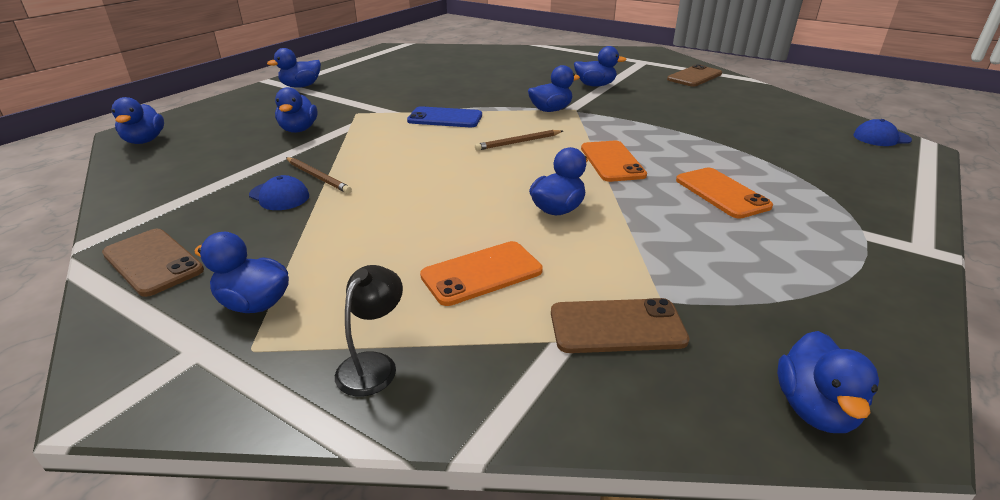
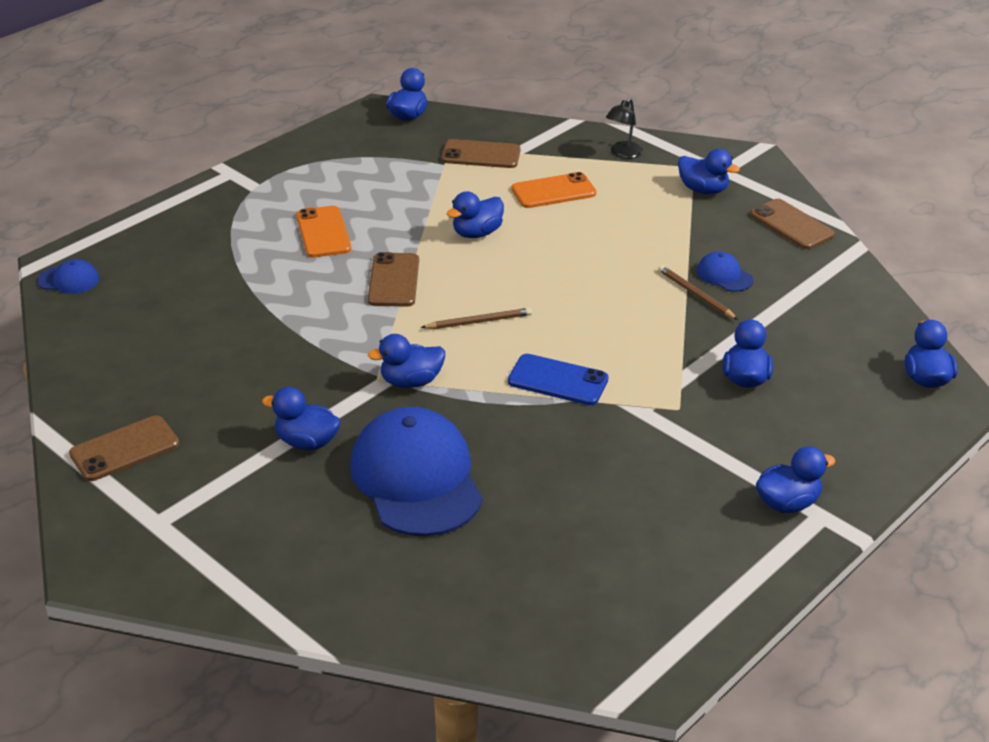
camera: 170 degrees left, 5 degrees up
orange phone [581,141,647,182] -> brown phone [368,252,419,307]
none -> blue cap [350,407,483,537]

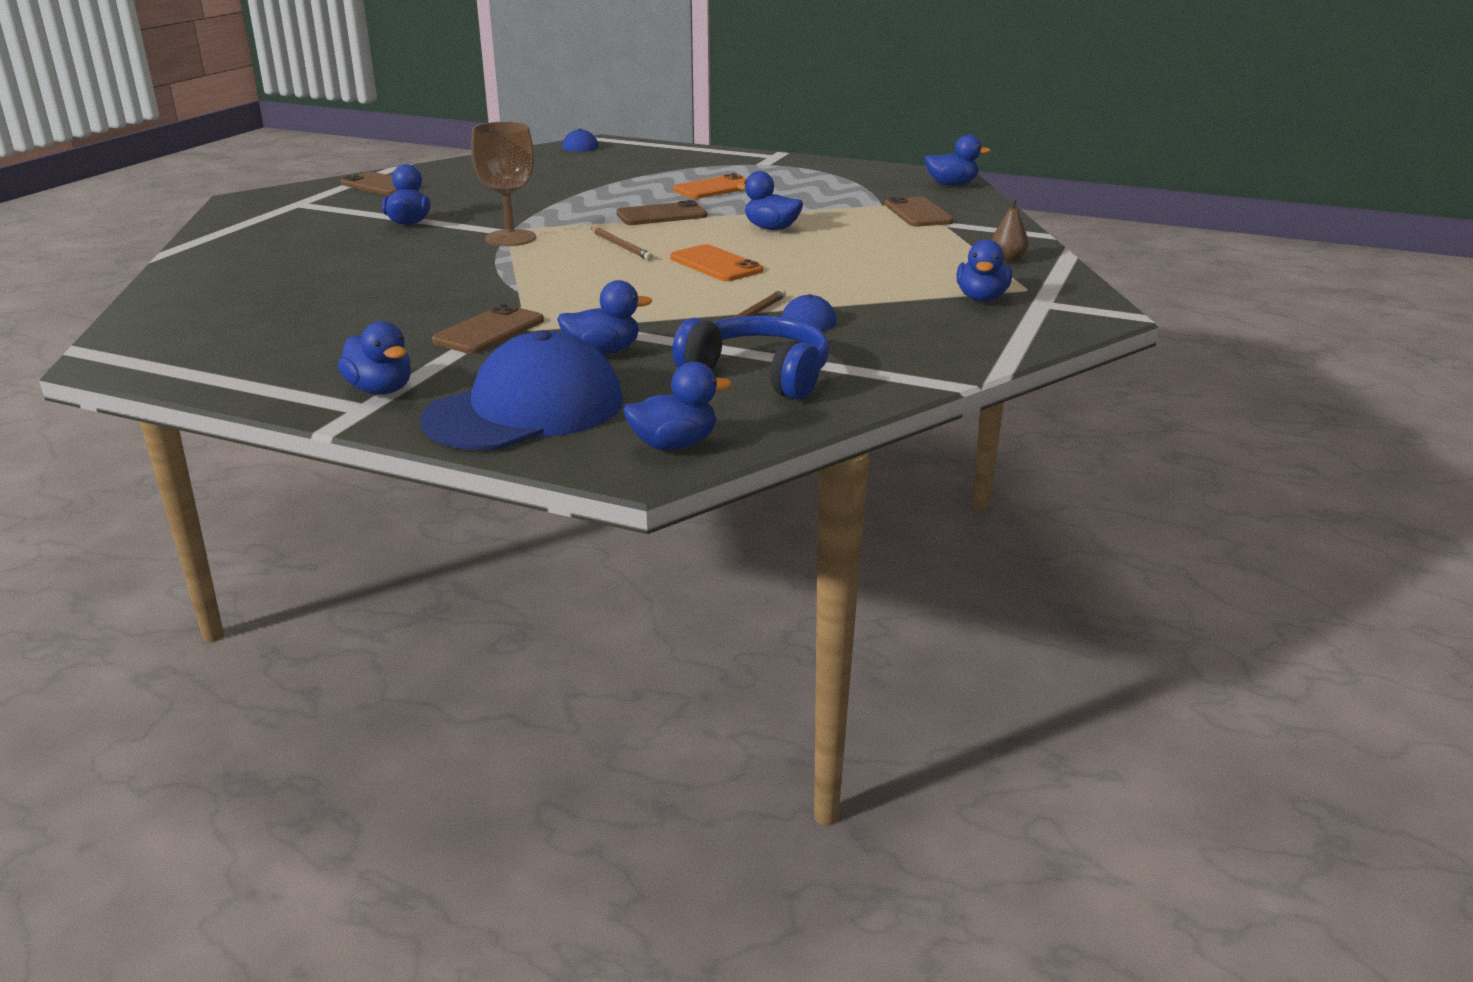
camera: 70 degrees right, 10 degrees down
blue cap [350,407,483,537] -> blue cap moved to [420,330,623,450]
blue duck [368,334,445,388] -> brown goblet [471,122,536,246]
blue phone [508,354,609,405] -> none
orange phone [512,172,596,208] -> orange phone moved to [670,244,763,281]
black lamp [606,98,643,159] -> brown pear [991,198,1029,262]
brown phone [750,199,835,249] -> brown phone moved to [432,304,544,354]
none -> blue headphones [672,315,829,400]

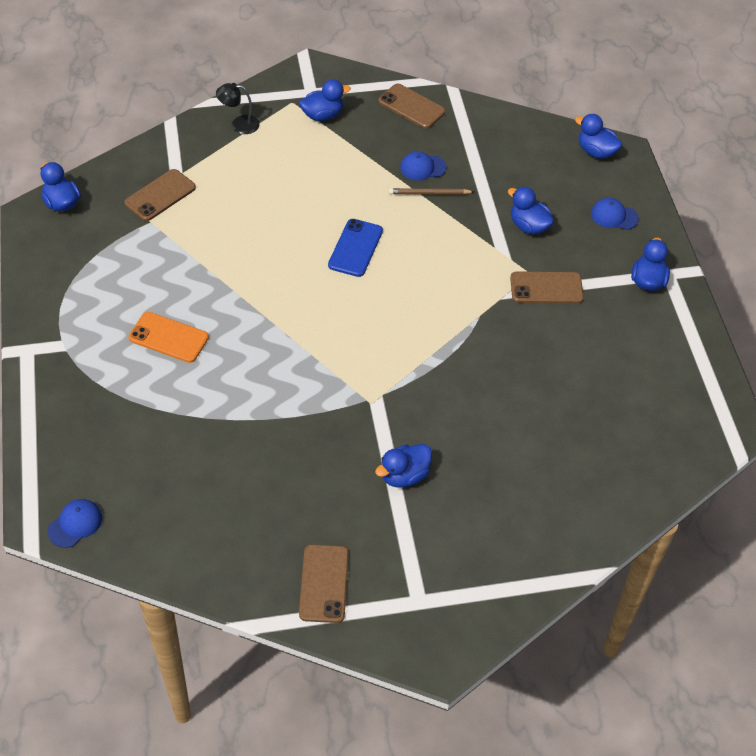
camera: 125 degrees left, 25 degrees up
blue cap [420,330,623,450] -> blue cap [591,198,639,230], size x0.43
brown goblet [471,122,536,246] -> none
brown pencil [591,227,653,260] -> none
brown phone [617,200,707,225] -> brown phone moved to [378,84,445,129]
orange phone [670,244,763,281] -> blue phone [328,219,383,277]
blue headphones [672,315,829,400] -> none
blue duck [736,171,803,230] -> none
brown pear [991,198,1029,262] -> black lamp [216,83,260,134]

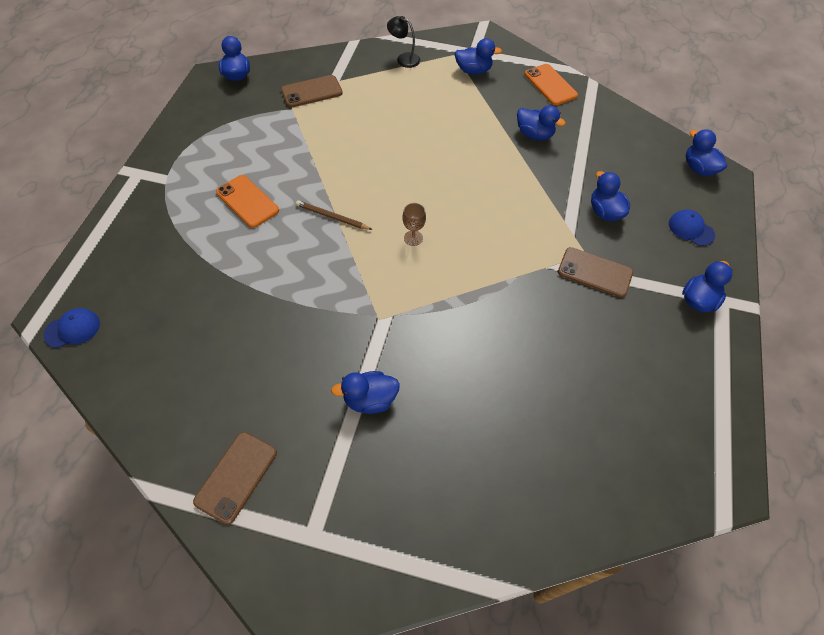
camera: 25 degrees right, 5 degrees up
blue phone [328,219,383,277] -> none
brown phone [378,84,445,129] -> orange phone [525,64,578,106]
brown pencil [389,188,474,195] -> brown pencil moved to [296,200,372,230]
blue cap [400,151,447,181] -> blue duck [517,105,566,140]
none -> brown goblet [402,203,426,246]

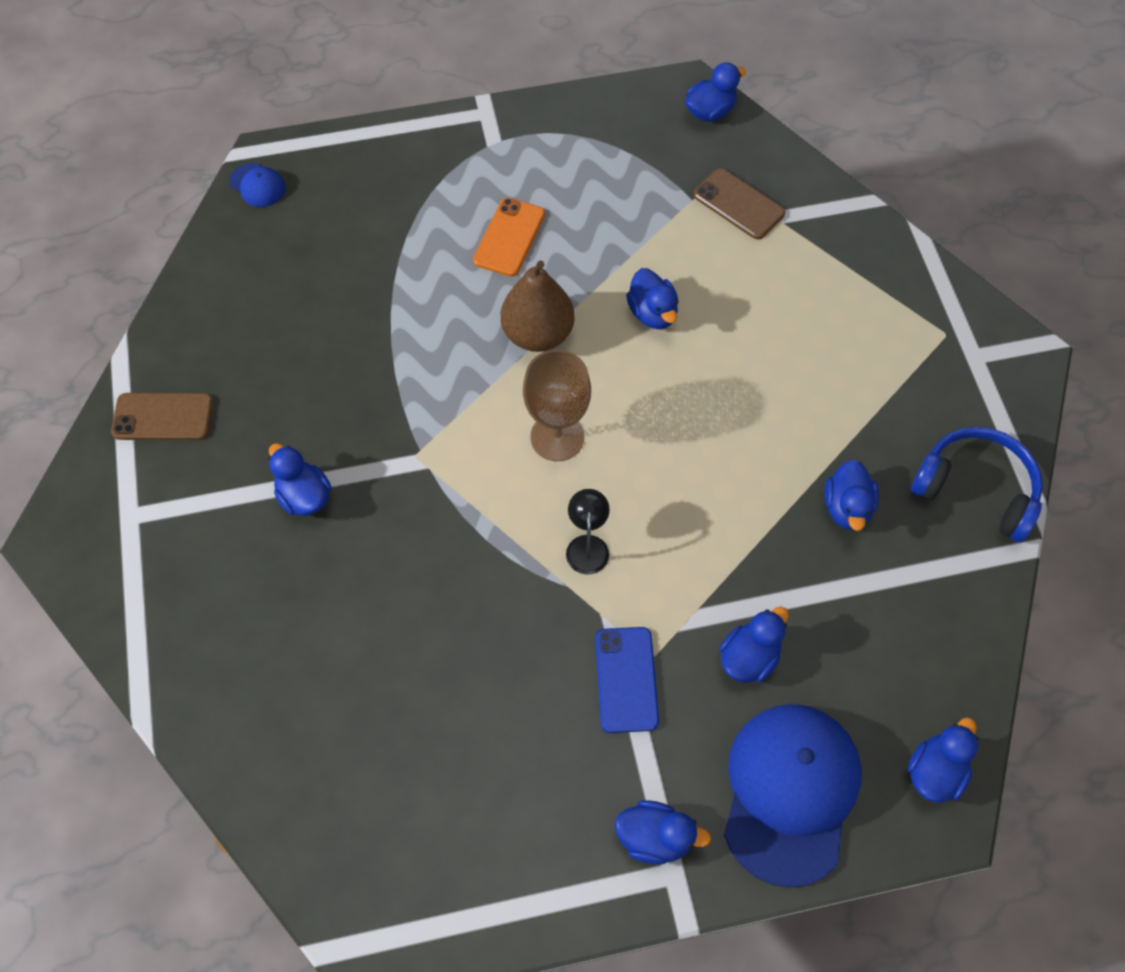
camera: 65 degrees right, 5 degrees up
brown pencil [296,200,372,230] -> brown pear [501,260,575,352]
black lamp [387,16,420,68] -> black lamp moved to [566,489,610,575]
brown goblet [402,203,426,246] -> brown goblet [523,350,591,461], size x1.99
blue duck [454,38,502,74] -> blue duck moved to [626,268,678,329]
orange phone [525,64,578,106] -> blue headphones [911,427,1043,542]
brown phone [558,247,633,297] -> blue phone [595,627,659,733]
blue cap [669,210,715,246] -> blue cap [724,704,862,888], size x2.32

